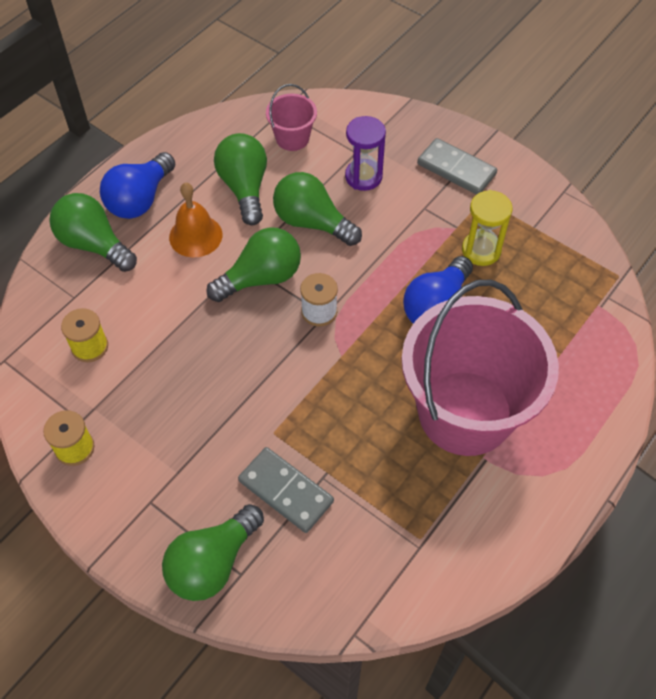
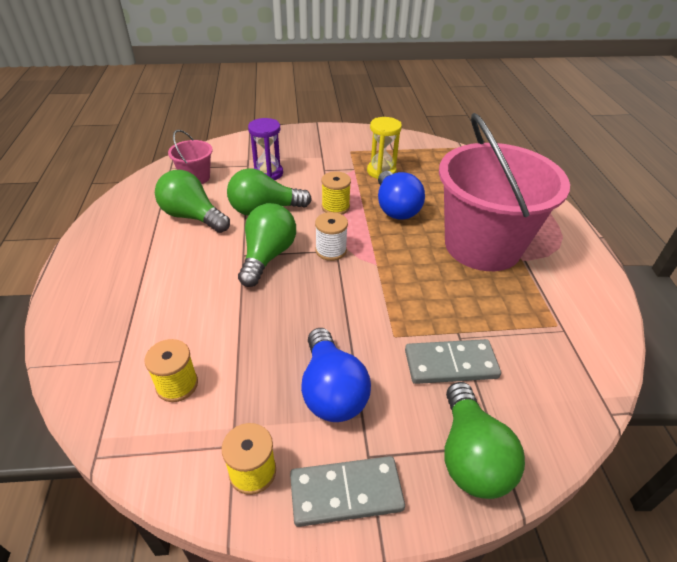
camera: 45 degrees left, 15 degrees down
green light bulb [49,193,137,272] -> none
blue light bulb [100,152,175,219] -> blue light bulb moved to [301,328,371,422]
orange bell [169,183,222,258] -> none
grey domino [417,138,497,195] -> grey domino moved to [290,456,405,527]
none -> yellow spool [321,171,351,214]

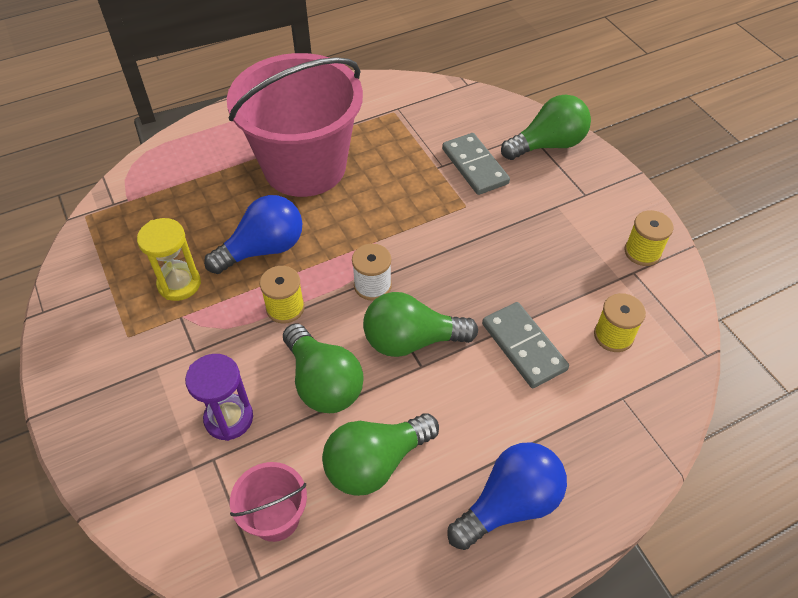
camera: 110 degrees left, 10 degrees up
green light bulb [155,170,230,233] -> green light bulb turned 45 degrees clockwise [322,413,439,496]
grey domino [290,456,405,527] -> grey domino moved to [482,302,569,388]
blue light bulb [301,328,371,422] -> blue light bulb moved to [447,442,567,550]

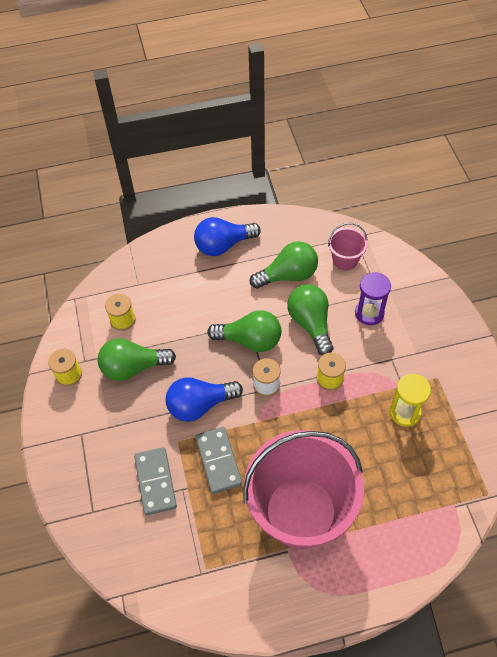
camera: 165 degrees left, 5 degrees up
blue light bulb [204,195,302,274] -> blue light bulb moved to [166,377,243,422]
grey domino [482,302,569,388] -> grey domino moved to [195,427,242,494]
green light bulb [501,94,591,160] -> green light bulb moved to [98,338,176,381]

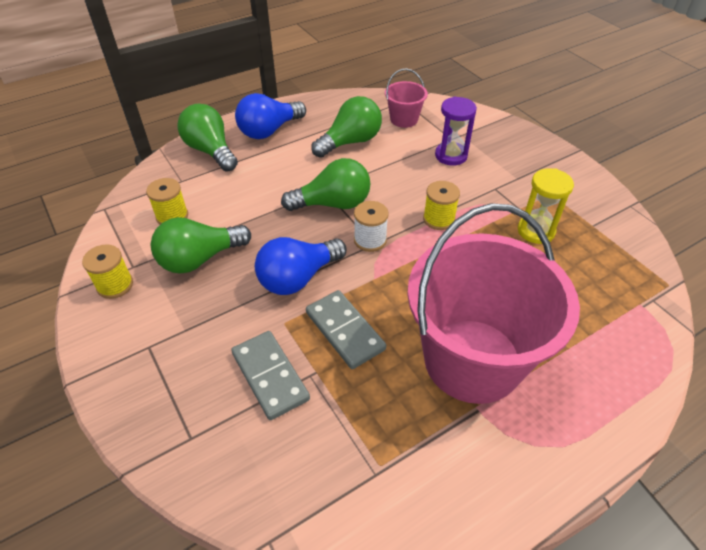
camera: 20 degrees left, 10 degrees down
green light bulb [287,284,333,355] -> green light bulb moved to [177,104,238,171]

